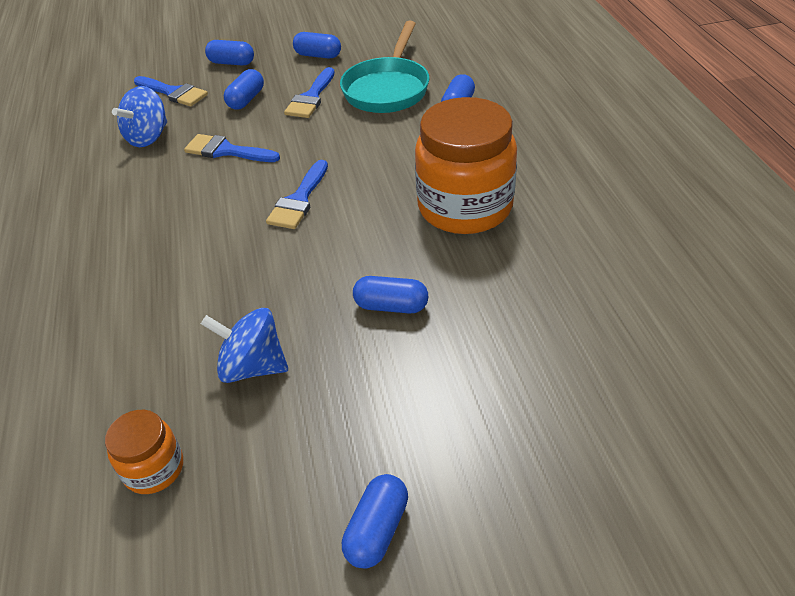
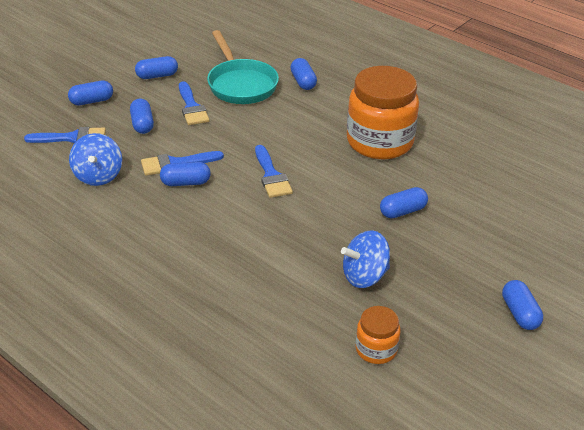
camera: 40 degrees left, 5 degrees down
none -> blue capsule [160,162,211,186]

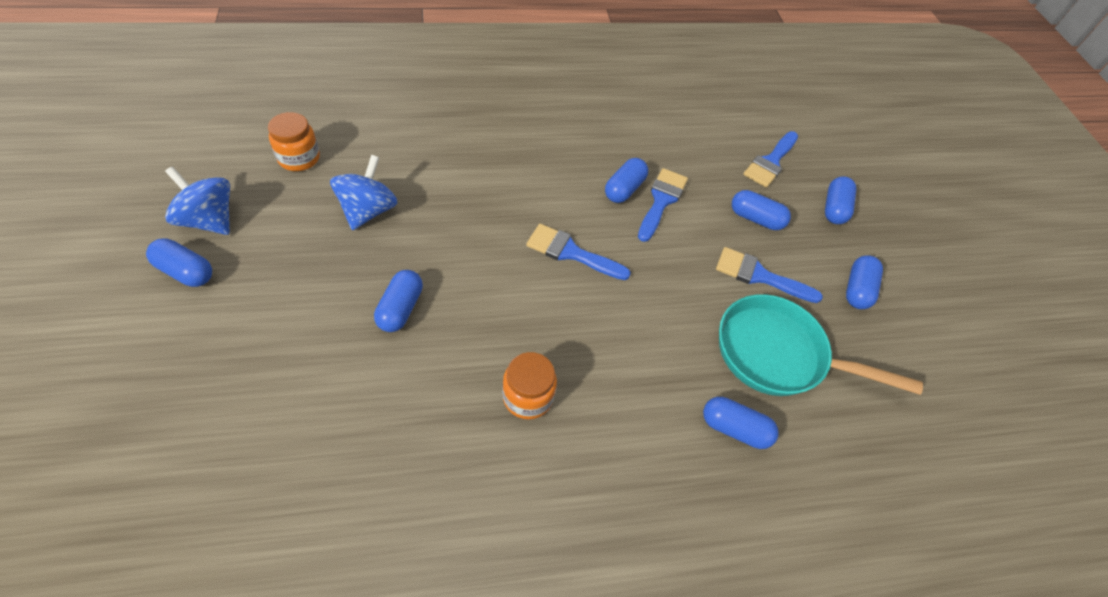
camera: 125 degrees right, 15 degrees up
blue spinning top [69,133,122,186] -> blue spinning top moved to [165,166,230,235]
orange jar [347,66,419,159] -> orange jar [502,352,557,419], size x0.48

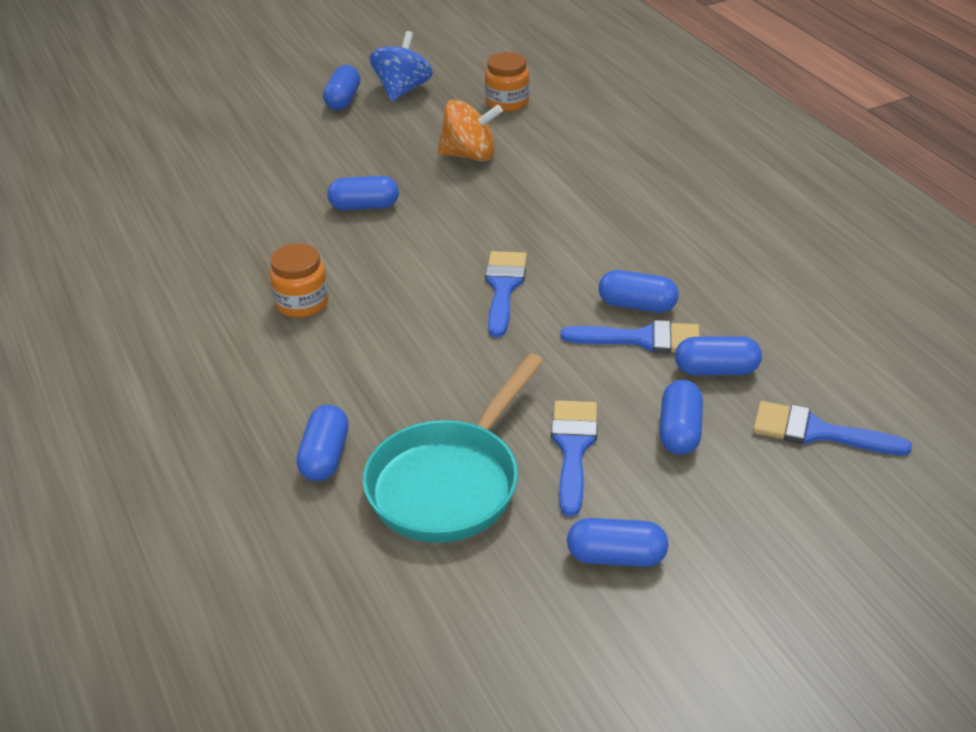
camera: 80 degrees right, 15 degrees down
blue spinning top [330,155,398,230] -> orange spinning top [438,100,503,161]
turquoise pan [719,294,923,396] -> turquoise pan turned 150 degrees counterclockwise [363,353,544,543]
blue capsule [825,176,856,224] -> blue capsule moved to [675,336,762,375]

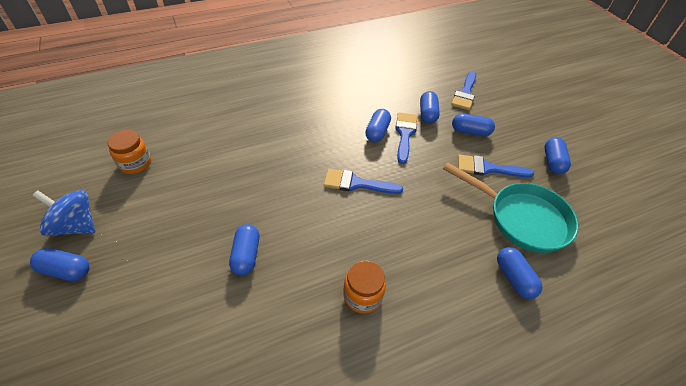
camera: 90 degrees left, 10 degrees up
blue capsule [297,405,349,481] -> blue capsule turned 60 degrees clockwise [497,247,543,299]
orange spinning top [438,100,503,161] -> none

